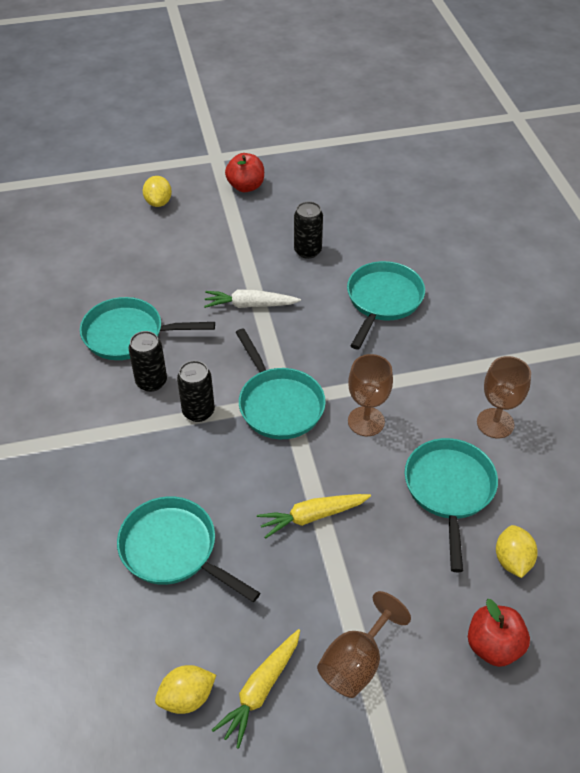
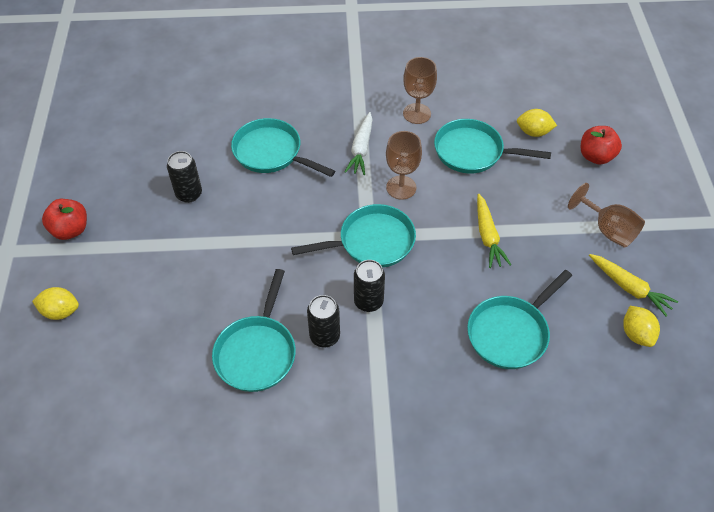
camera: 80 degrees left, 5 degrees up
white carrot [204,290,301,308] -> white carrot moved to [345,112,373,175]

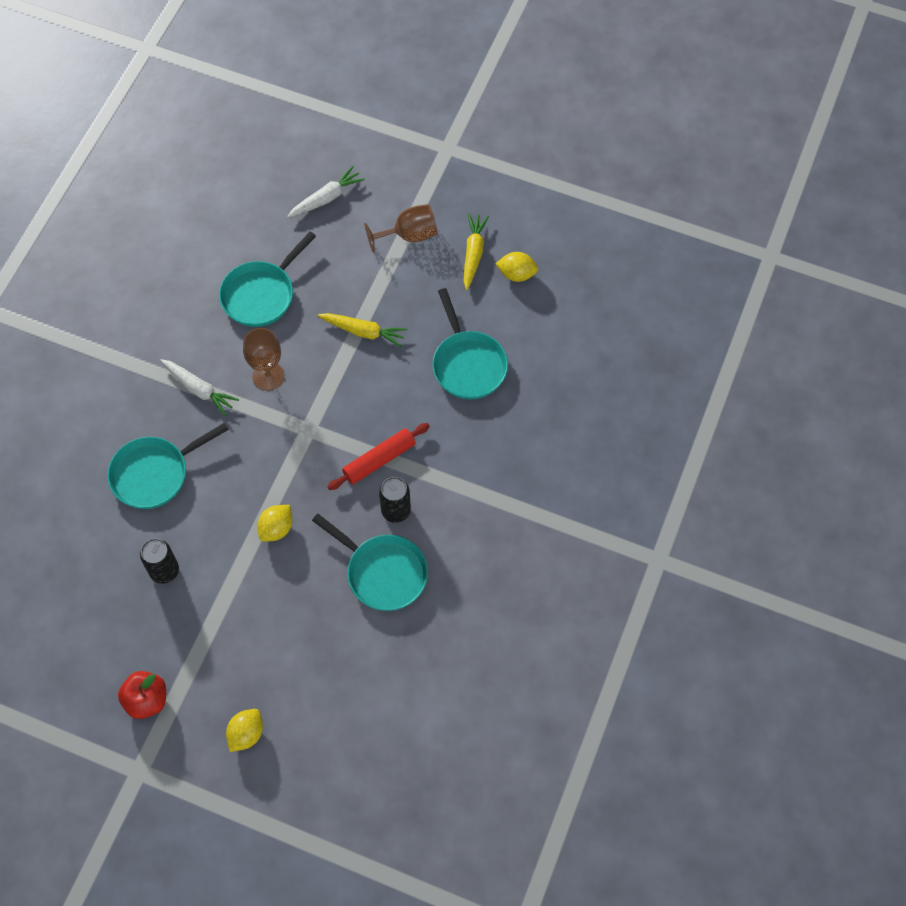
camera: 65 degrees left, 10 degrees up
turquoise pan [291,204,416,268] -> none
black can [354,260,385,312] -> red rolling pin [328,423,430,490]
brown goblet [403,57,437,124] -> none
yellow lemon [517,109,557,137] -> yellow lemon moved to [257,505,292,542]
red apple [581,126,622,164] -> white carrot [287,166,365,218]
yellow carrot [589,254,678,317] -> yellow carrot turned 60 degrees counterclockwise [464,213,489,290]

